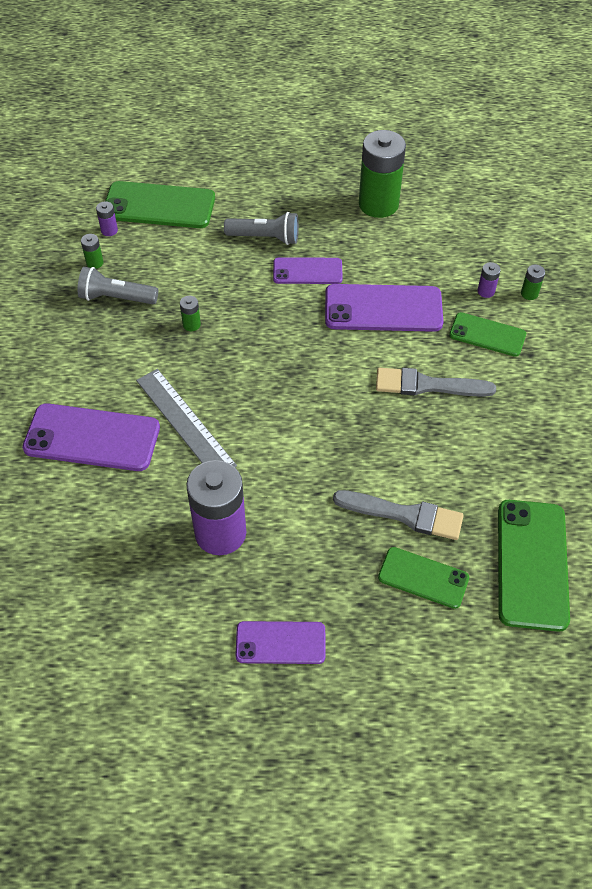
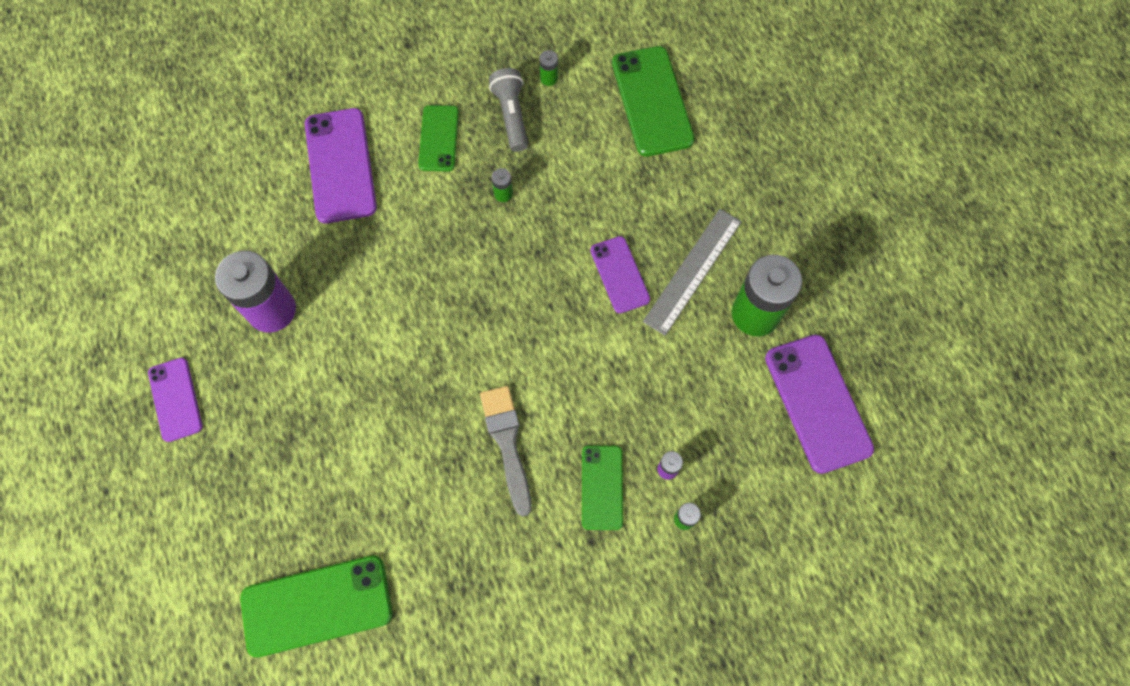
camera: 70 degrees right, 15 degrees up
purple battery [96,201,118,236] -> none
grey ruler [136,369,237,467] -> grey ruler moved to [643,209,742,335]
grey flashlight [224,212,299,245] -> none
purple phone [325,284,443,332] -> purple phone moved to [765,334,874,474]
grey brush [333,490,464,540] -> none
green phone [378,547,469,609] -> green phone moved to [418,105,459,171]

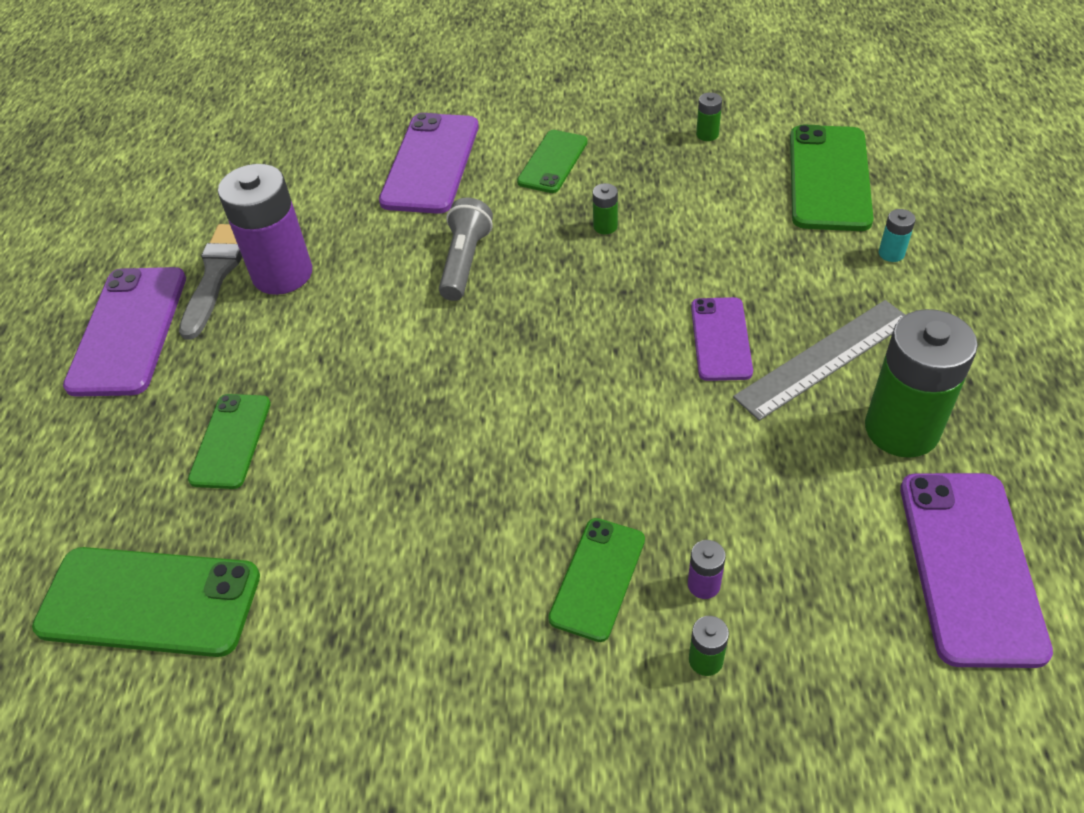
camera: 25 degrees right, 20 degrees down
purple phone [148,358,203,442] -> purple phone [63,267,186,397], size x1.64
grey brush [480,386,532,516] -> grey brush moved to [179,224,242,340]
grey flashlight [489,68,528,152] -> grey flashlight moved to [439,198,493,301]
none -> green phone [188,394,271,489]
none -> turquoise battery [879,209,916,262]

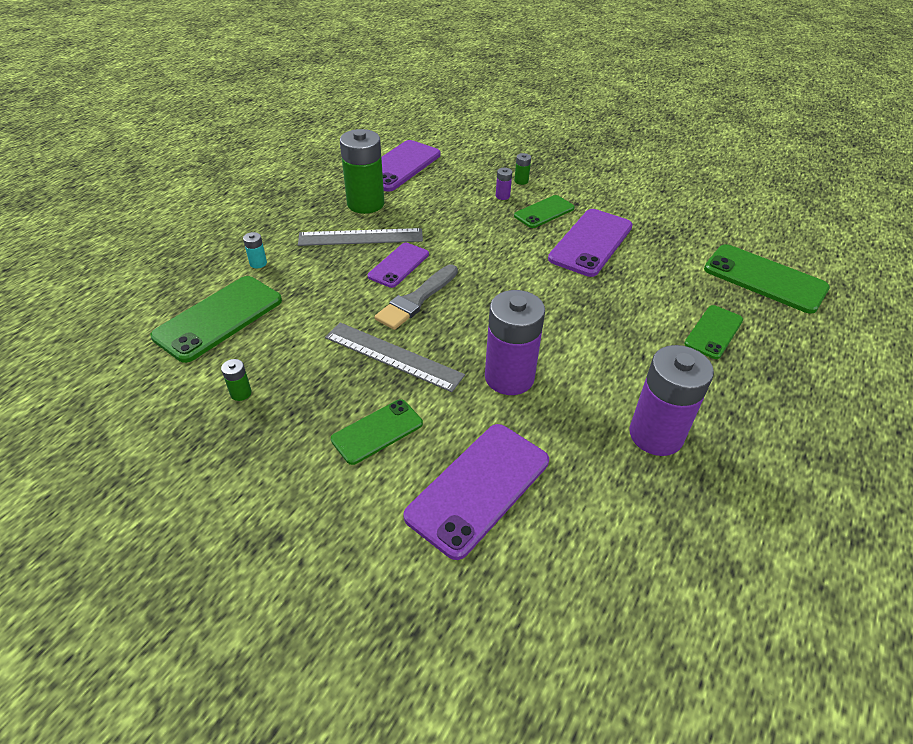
camera: 155 degrees left, 5 degrees down
purple phone [63,267,186,397] -> purple phone moved to [548,209,633,277]
grey brush [179,224,242,340] -> grey brush moved to [374,265,458,330]
grey flashlight [439,198,493,301] -> purple battery [485,290,545,395]
green battery [593,183,618,234] -> grey ruler [325,323,465,392]

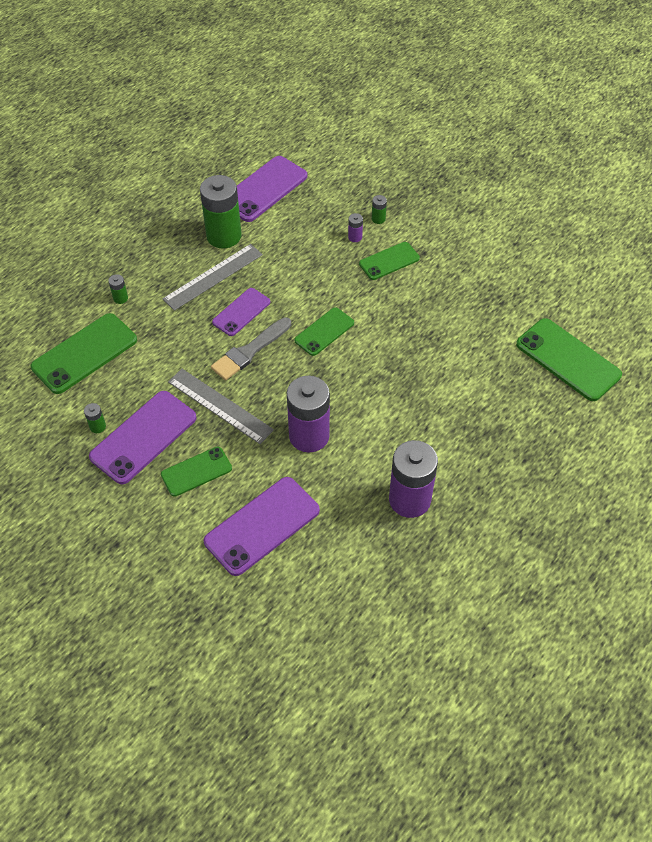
camera: 10 degrees right, 10 degrees up
turquoise battery [243,232,267,268] -> green battery [108,274,128,304]
grey ruler [298,228,423,246] -> grey ruler turned 45 degrees counterclockwise [163,244,263,311]
purple phone [548,209,633,277] -> purple phone moved to [89,391,197,484]
green phone [684,305,743,359] -> green phone moved to [294,307,354,356]

